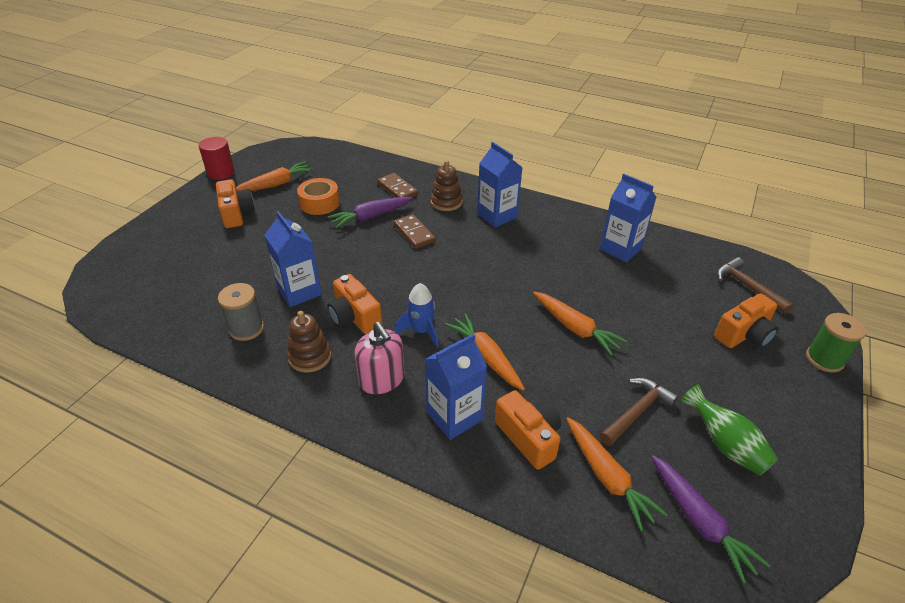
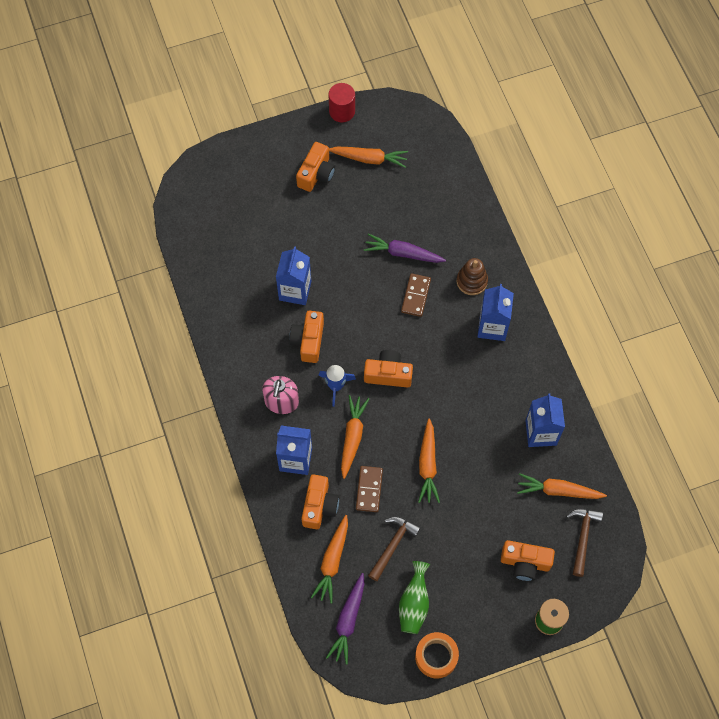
camera: 45 degrees right, 25 degrees up
grey spool [218,283,264,341] -> none
brown stacking toy [287,311,331,373] -> none
orange tape [297,178,340,215] -> orange tape moved to [415,632,459,678]
brown domino [377,173,418,198] -> brown domino moved to [356,466,383,512]
brown hammer [600,378,679,446] -> brown hammer turned 60 degrees counterclockwise [368,516,421,581]
none -> orange camera [364,350,413,388]
none -> orange carrot [517,473,607,499]

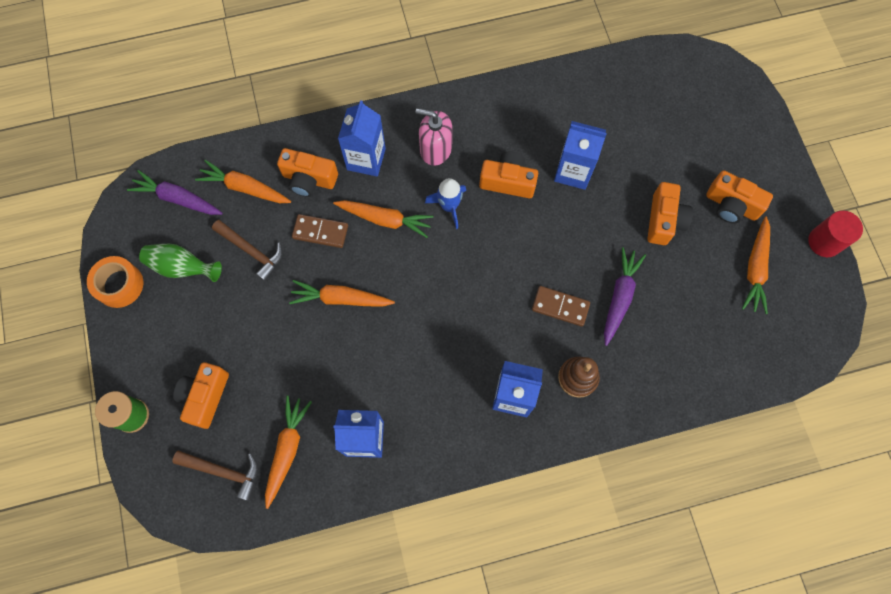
camera: 95 degrees right, 5 degrees up
orange camera [364,350,413,388] -> orange camera moved to [647,182,693,245]

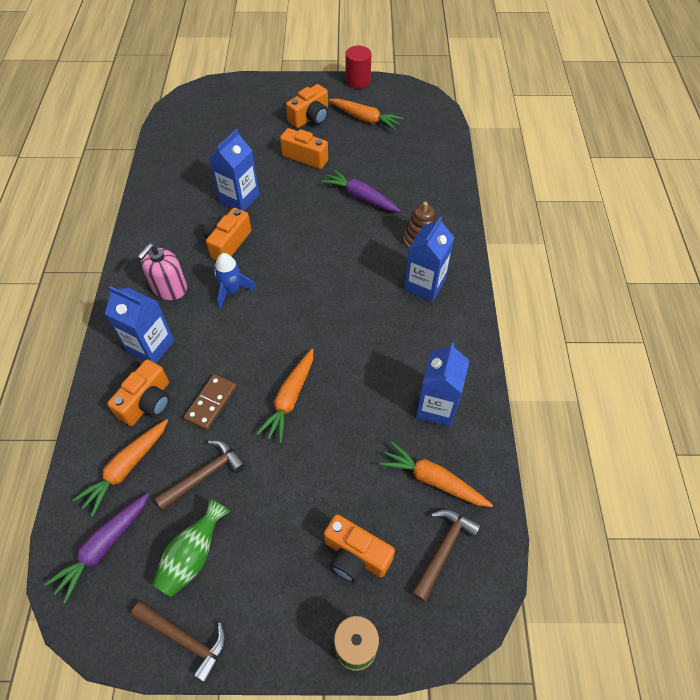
camera: 75 degrees left, 15 degrees down
orange tape [87,256,143,308] -> brown hammer [131,601,226,683]
orange carrot [333,200,434,238] -> none
brown domino [532,286,590,327] -> none

